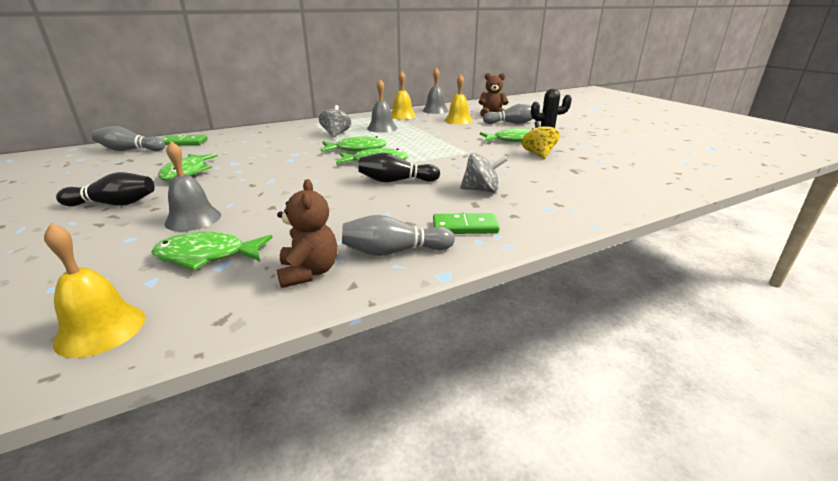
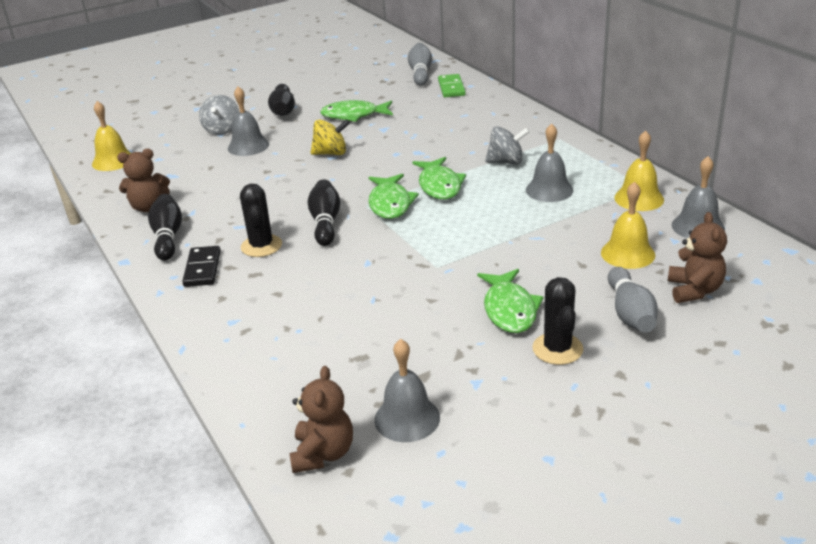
camera: 90 degrees right, 5 degrees up
green fish [151,232,273,271] -> none
grey bowling pin [342,215,455,256] -> black bowling pin [148,194,182,261]
green domino [433,213,500,234] -> black domino [182,246,221,287]
grey spinning top [460,153,508,193] -> grey spinning top moved to [199,95,239,135]
yellow spinning top [521,121,560,159] -> yellow spinning top moved to [311,119,350,155]
none -> black cactus [240,184,282,257]
none -> brown teddy bear [290,366,353,473]
none -> grey bell [374,339,440,442]

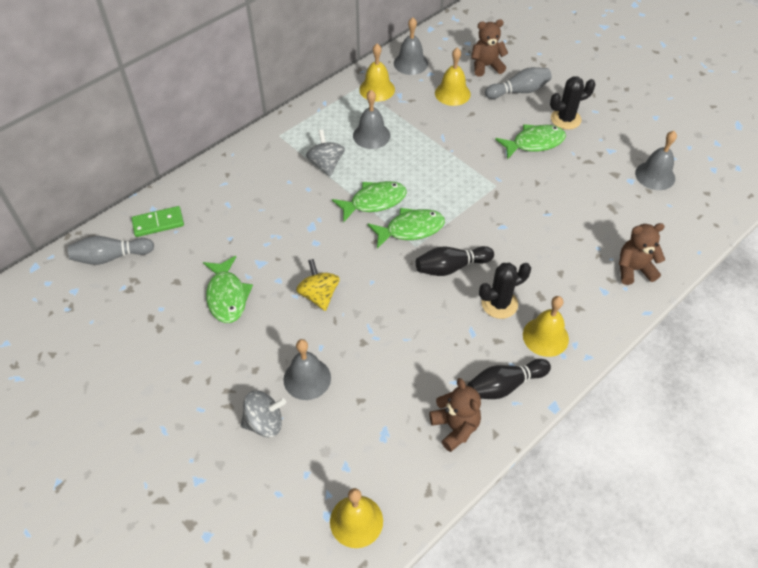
camera: 105 degrees left, 20 degrees up
black domino [182,246,221,287] -> yellow bell [523,296,569,357]
black bowling pin [268,84,295,116] -> none
brown teddy bear [290,366,353,473] -> brown teddy bear moved to [619,223,665,285]

